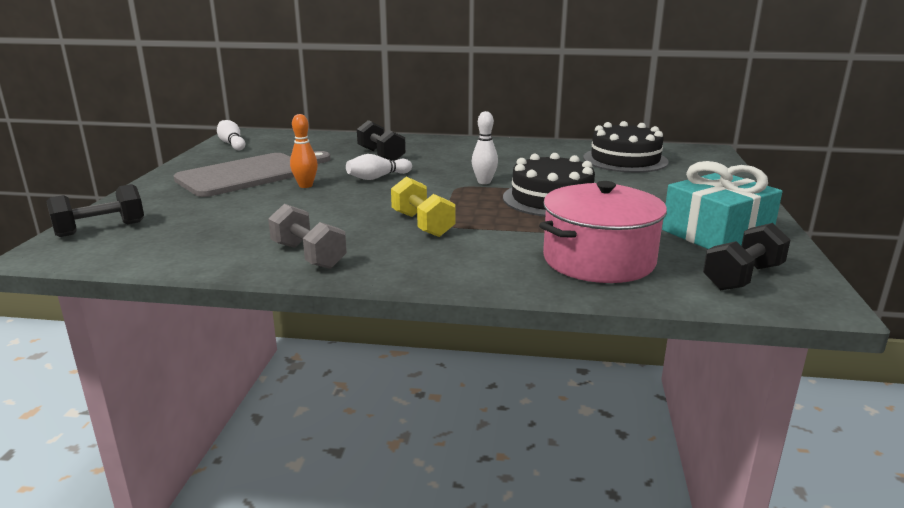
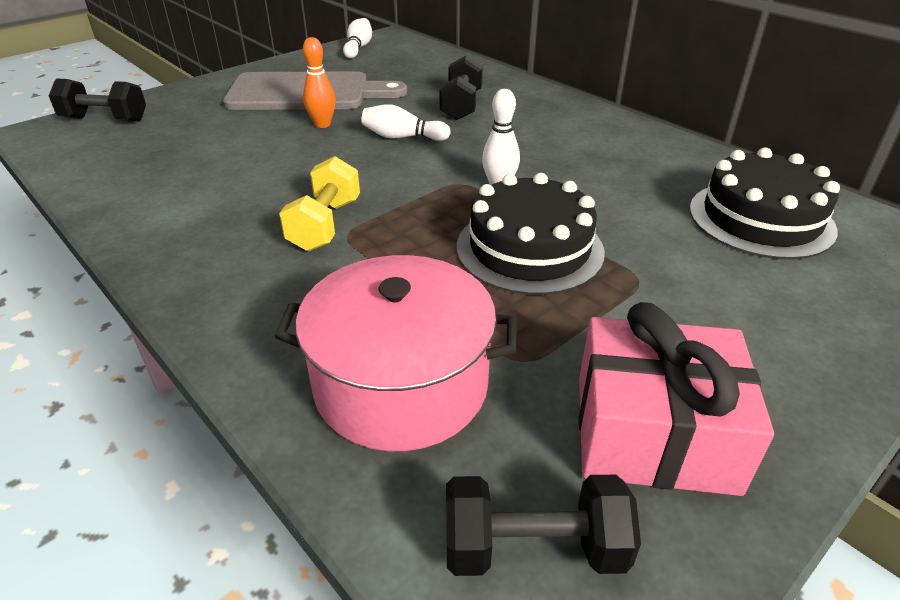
camera: 40 degrees right, 15 degrees up
grey dumbbell [268,204,347,269] -> none
turquoise gift [662,161,782,249] -> pink gift [579,302,774,496]

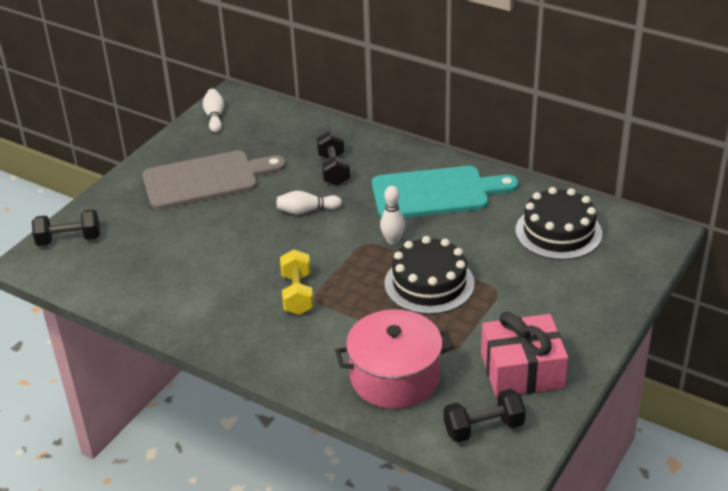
camera: 15 degrees left, 0 degrees up
orange bowling pin [303,37,336,128] -> none
none -> turquoise cutting board [372,166,519,218]

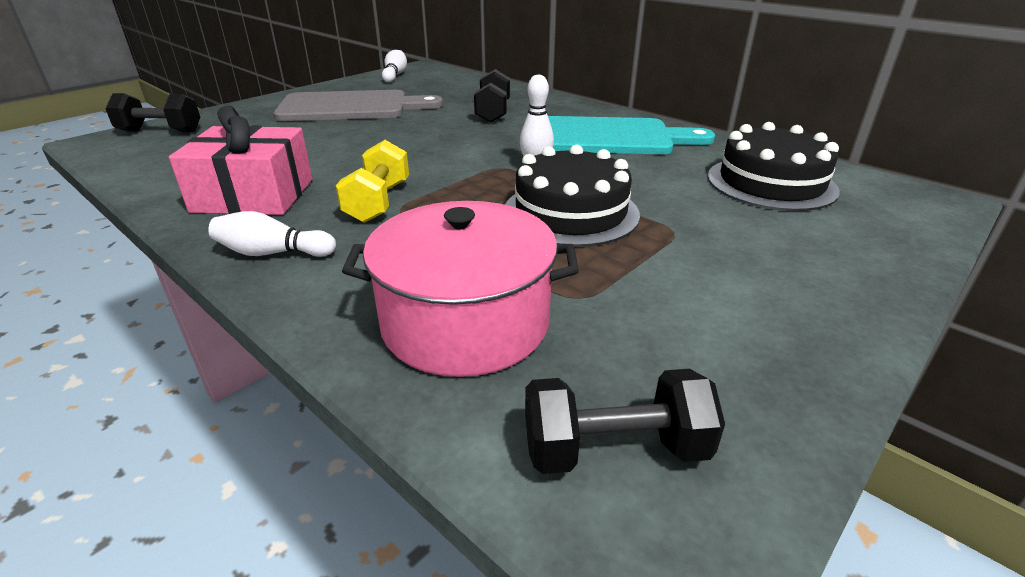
camera: 10 degrees right, 5 degrees down
white bowling pin [277,191,342,215] -> white bowling pin moved to [208,211,336,257]
pink gift [481,312,568,397] -> pink gift moved to [169,106,312,215]

